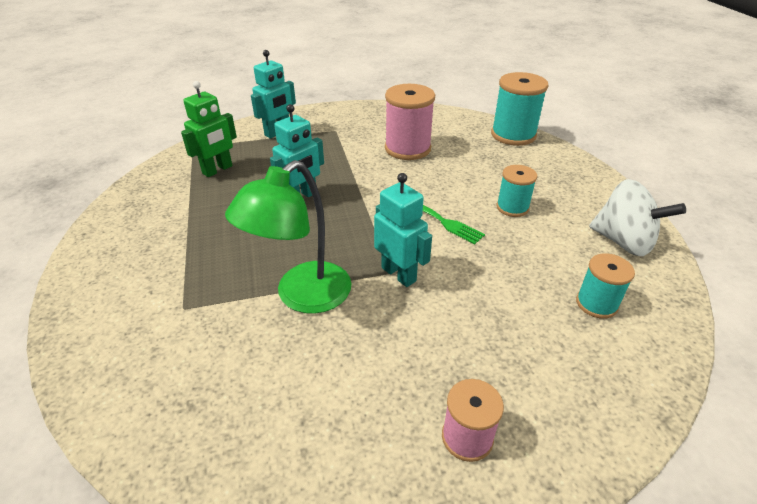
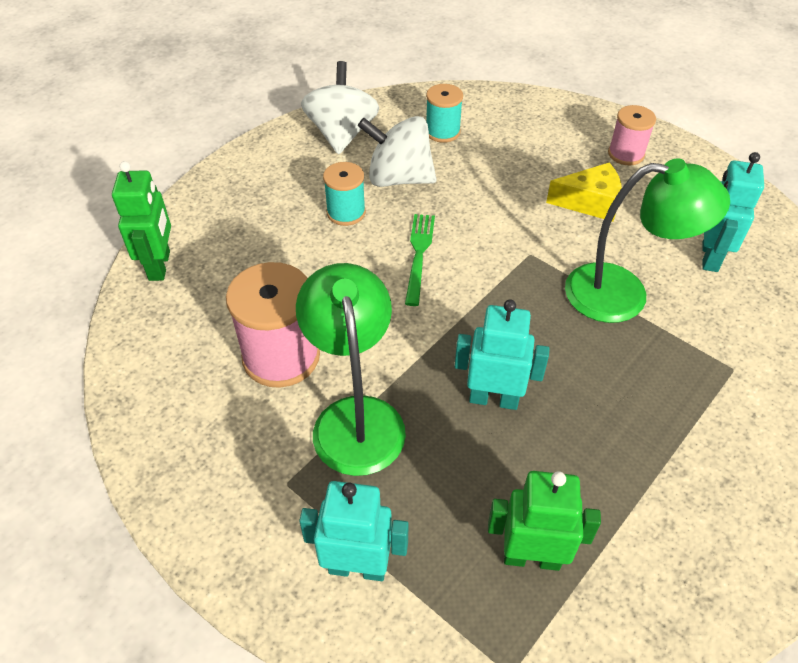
camera: 125 degrees left, 10 degrees up
turquoise robot [374,173,432,287] -> turquoise robot moved to [703,152,764,272]
turquoise spool [491,72,549,146] -> green robot [112,161,171,281]
none -> green lamp [296,263,406,476]
none -> white spinning top [358,116,437,187]
none -> yellow cheese [546,162,622,222]

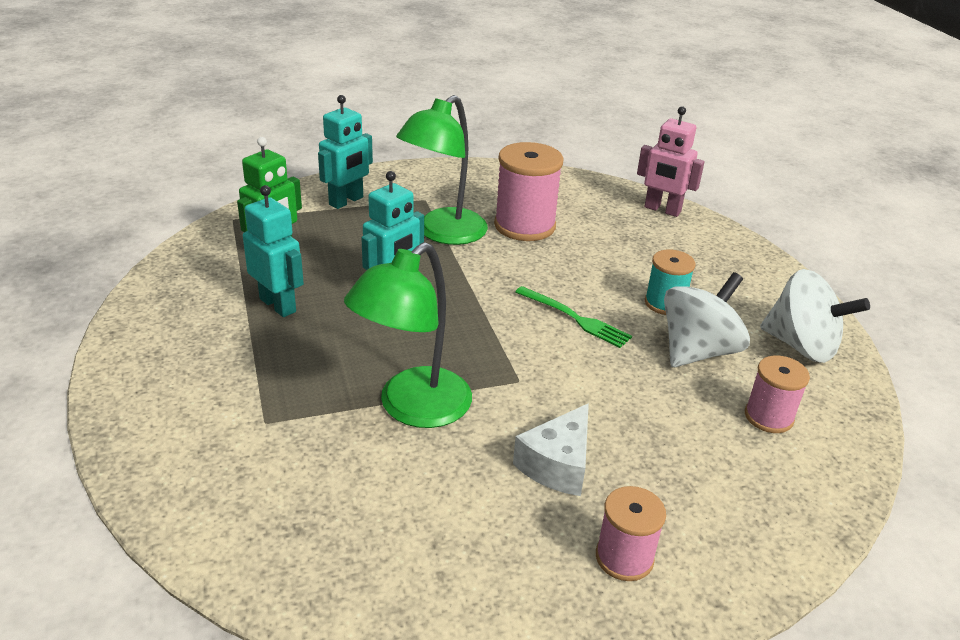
camera: 120 degrees right, 15 degrees down
green robot [112,161,171,281] -> pink robot [637,106,705,217]
green lamp [296,263,406,476] -> green lamp turned 105 degrees clockwise [396,95,488,245]
turquoise spool [426,84,463,143] -> pink spool [745,355,810,433]
yellow cheese [546,162,622,222] -> white cheese [513,403,589,496]
turquoise robot [703,152,764,272] -> turquoise robot moved to [243,185,304,317]

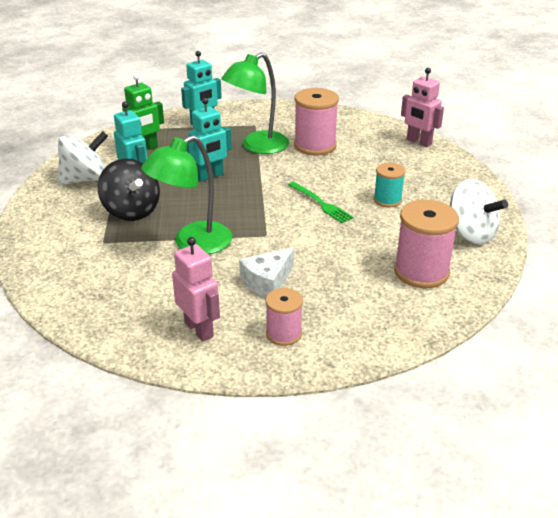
camera: 15 degrees right, 0 degrees up
white spinning top [664,272,750,367] -> white spinning top moved to [58,131,108,185]
pink spool [745,355,810,433] -> pink spool [394,200,459,288], size x1.69
none -> black spinning top [98,159,160,221]
none -> pink robot [172,237,220,341]

